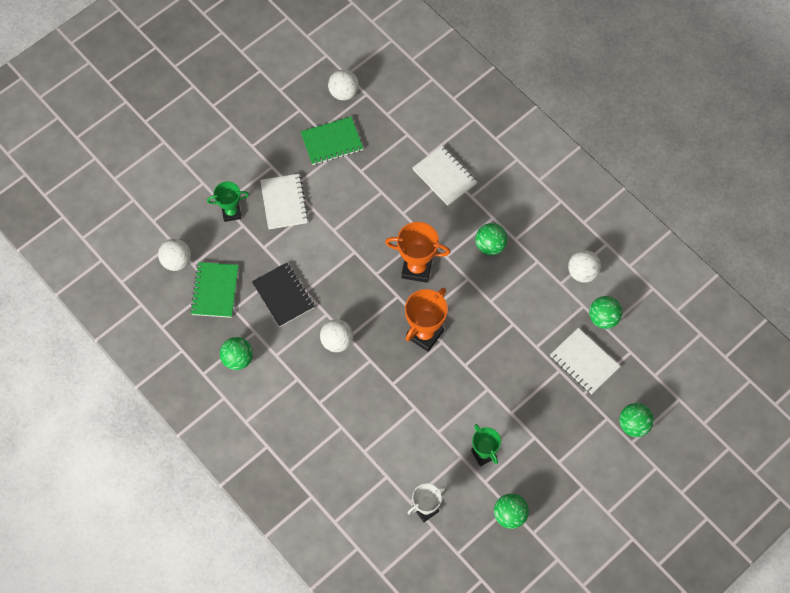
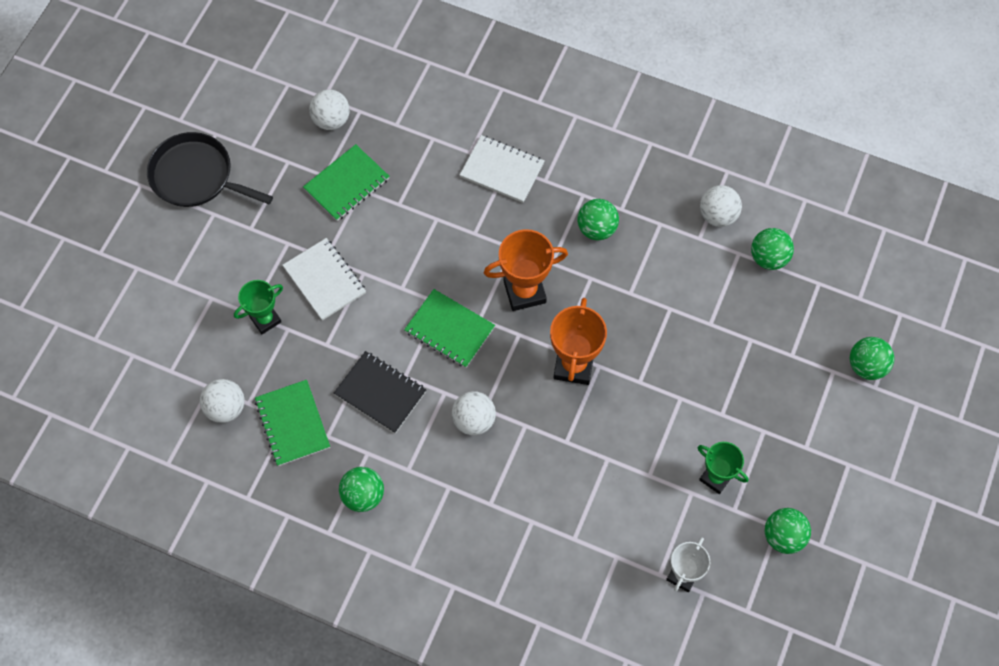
camera: 25 degrees left, 0 degrees up
white notebook [550,328,620,394] -> none
none -> black pan [147,132,273,207]
none -> green notebook [404,289,495,368]

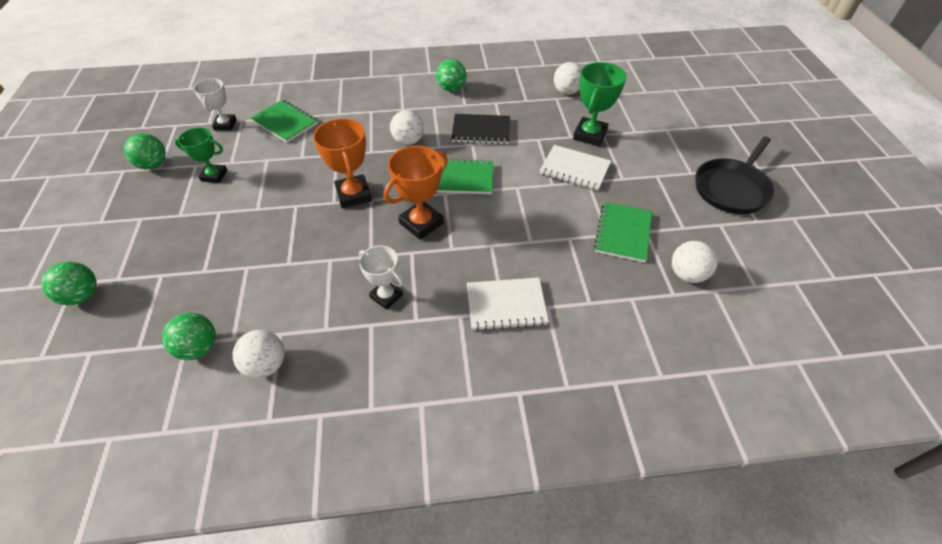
camera: 150 degrees right, 15 degrees down
black pan [147,132,273,207] -> black pan turned 135 degrees clockwise [696,136,774,214]
green trophy [234,280,283,334] -> green trophy [573,62,627,146], size x1.51
green notebook [255,380,330,466] -> green notebook moved to [250,100,318,143]
green ball [577,199,619,240] -> white trophy [359,245,403,310]

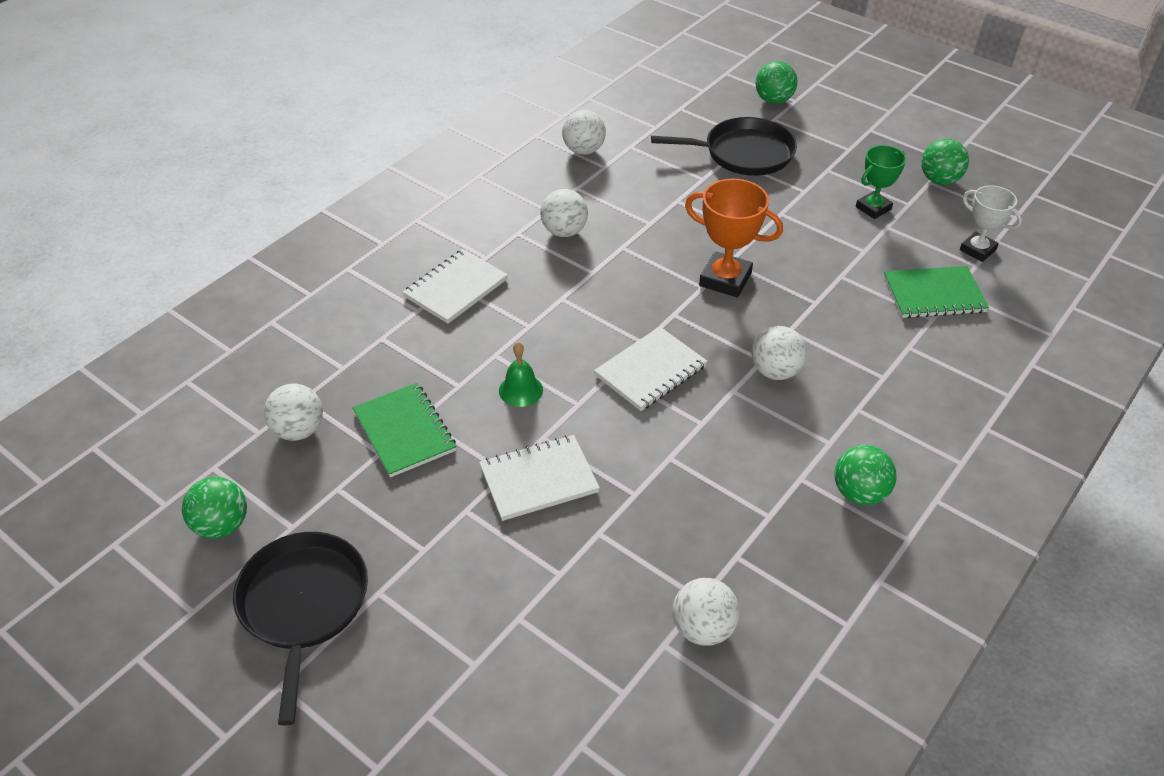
camera: 135 degrees right, 5 degrees down
green ball [162,313,216,360] -> green ball moved to [182,477,247,539]
white trophy [359,245,403,310] -> white ball [540,189,588,237]
orange trophy [384,146,448,240] -> none
green notebook [436,159,493,194] -> white notebook [594,327,707,411]
black notebook [451,114,510,145] -> none
green trophy [573,62,627,146] -> none
none -> green bell [499,342,543,407]
none -> black pan [651,117,797,176]

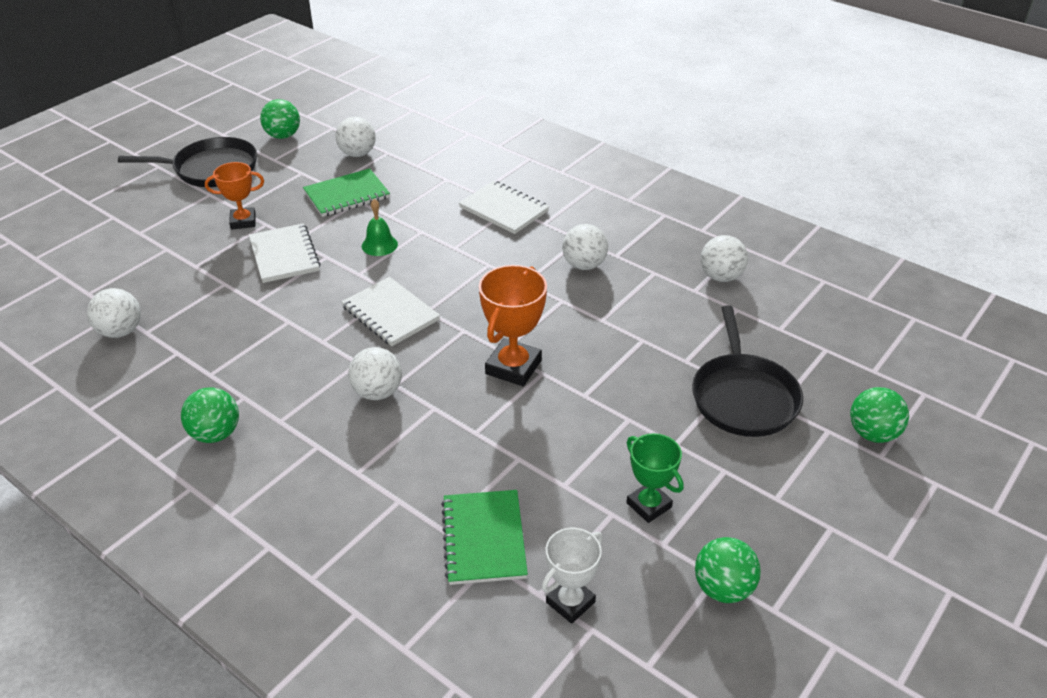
camera: 90 degrees right, 5 degrees down
none -> orange trophy [205,162,264,229]

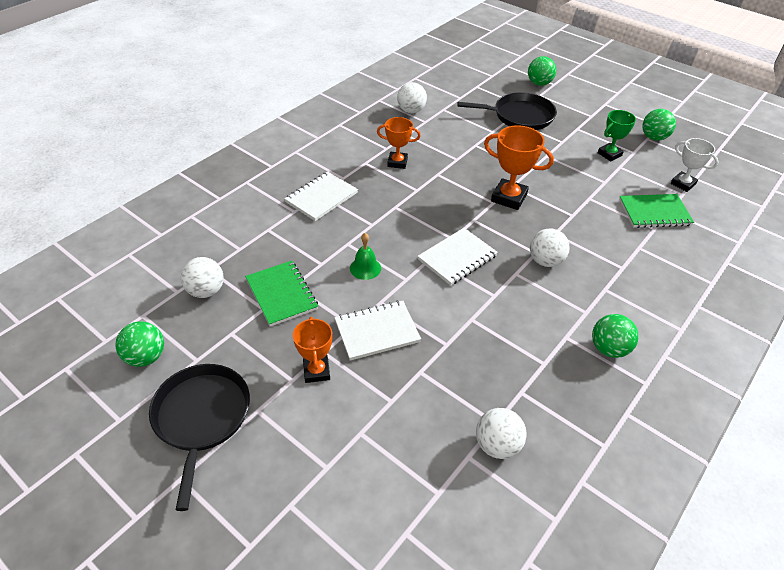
camera: 90 degrees left, 5 degrees up
white ball [562,224,608,270] -> orange trophy [377,117,421,169]

